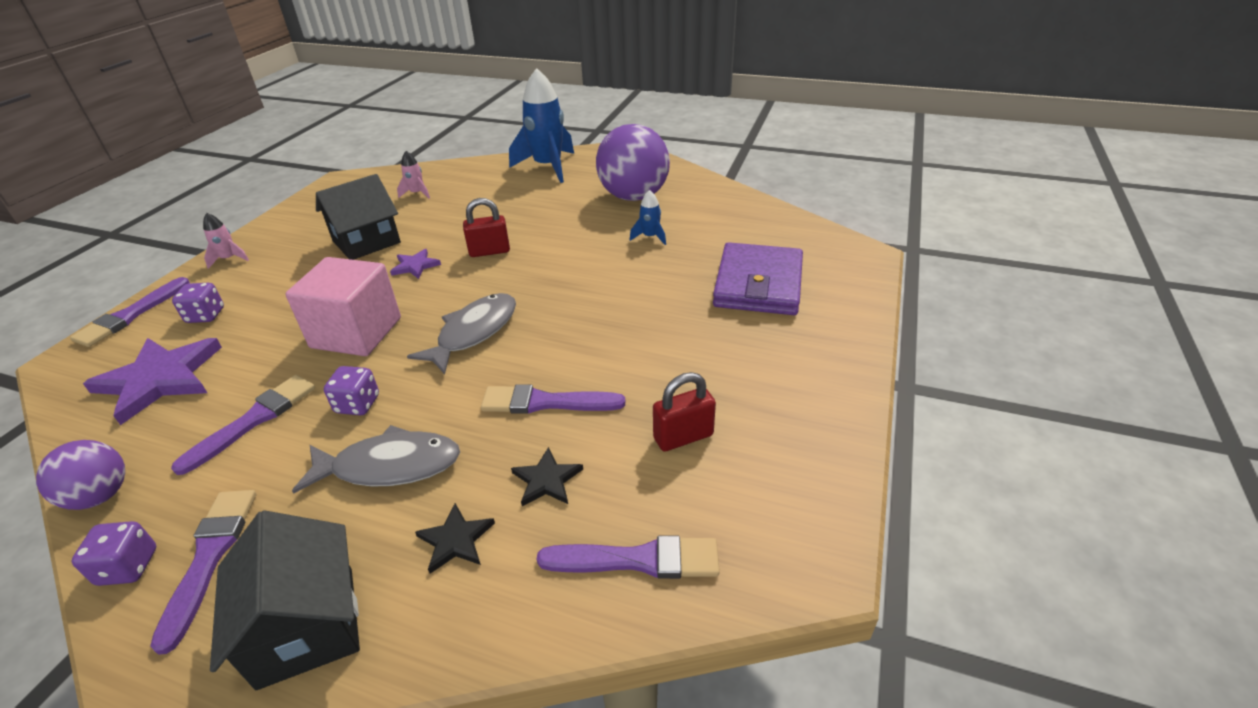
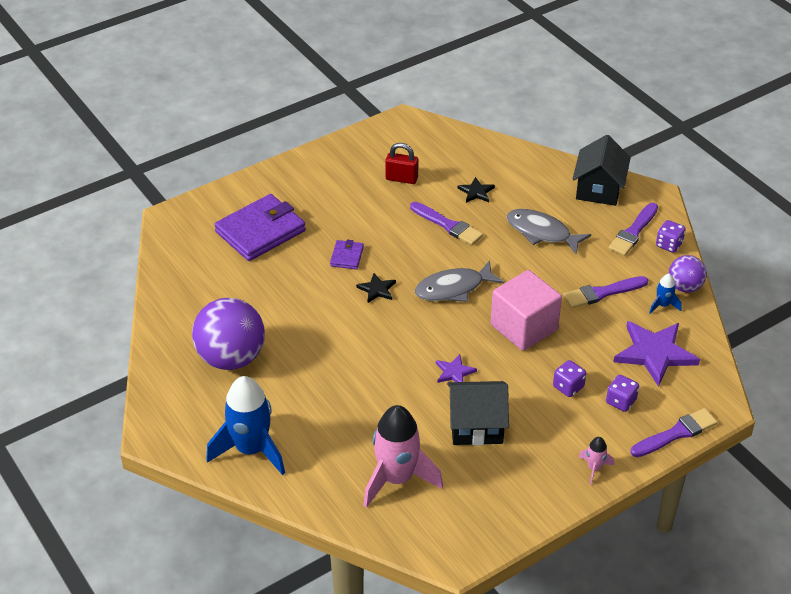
camera: 145 degrees left, 5 degrees up
purple dice [324,366,379,415] -> purple dice moved to [553,360,586,397]
pink rocket [397,151,430,199] -> pink rocket [363,405,443,508], size x2.24
black star [415,503,495,574] -> black star moved to [356,273,396,303]
red padlock [463,198,510,257] -> none
purple brush [537,536,720,579] -> none
blue rocket [630,190,666,245] -> blue rocket moved to [649,274,682,314]
none -> purple wallet [330,240,364,269]

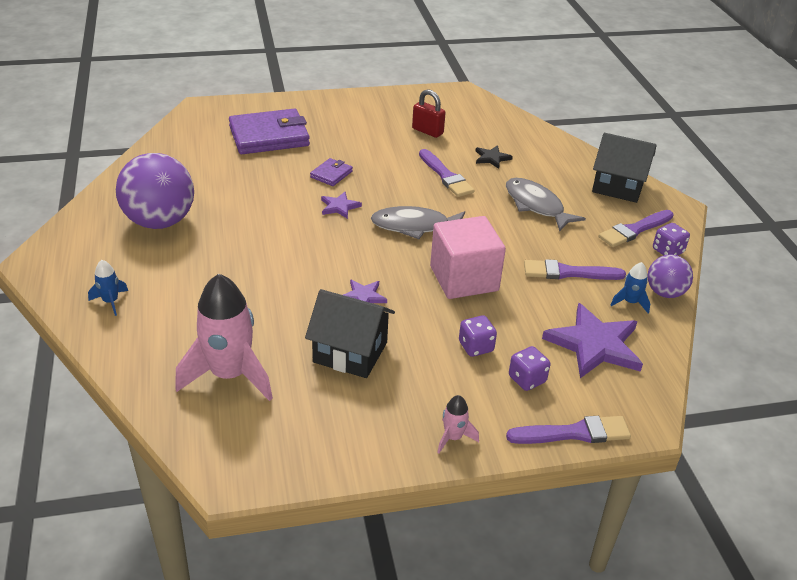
camera: 20 degrees right, 5 degrees down
blue rocket [206,376,285,475] -> blue rocket [88,260,128,316], size x0.45
black star [356,273,396,303] -> purple star [321,192,362,219]
black house [573,135,631,206] -> black house turned 75 degrees clockwise [592,133,657,203]

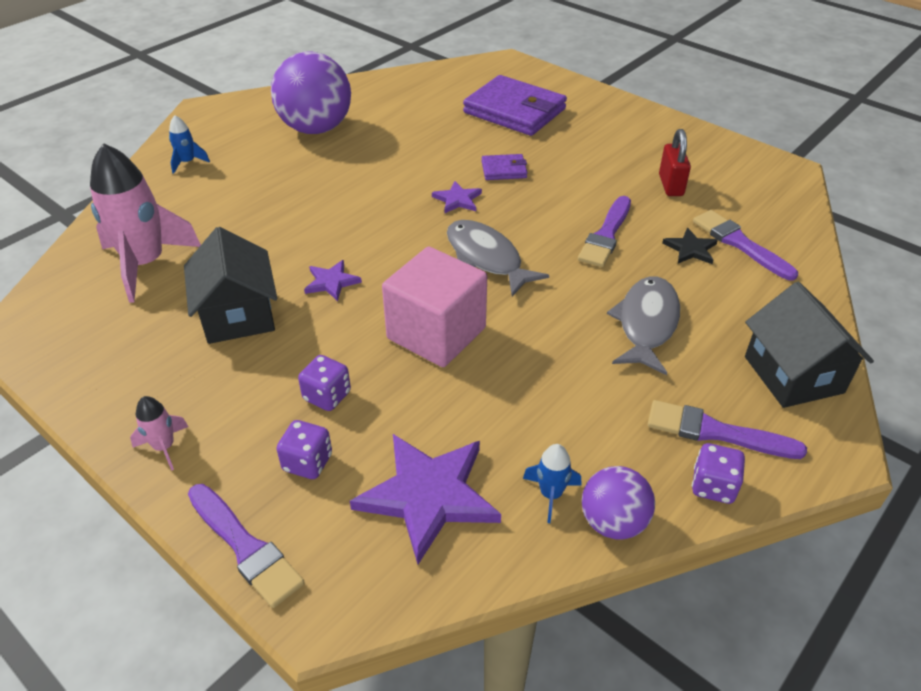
camera: 55 degrees right, 5 degrees up
purple brush [524,259,626,280] -> purple brush moved to [693,210,798,280]

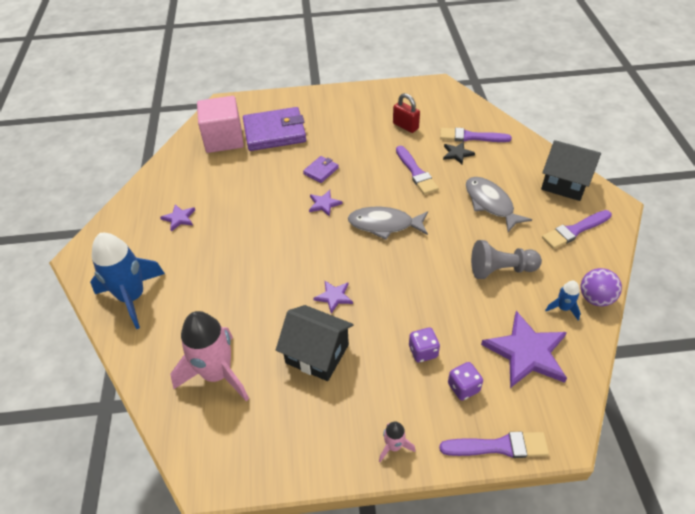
camera: 45 degrees left, 5 degrees up
blue rocket [169,115,210,174] -> blue rocket [90,233,165,329], size x2.24
purple ball [271,52,351,134] -> purple star [160,204,195,232]
pink cube [382,247,487,367] -> pink cube moved to [197,96,244,153]
purple dice [692,443,745,504] -> none
none -> grey pawn [471,240,542,279]

